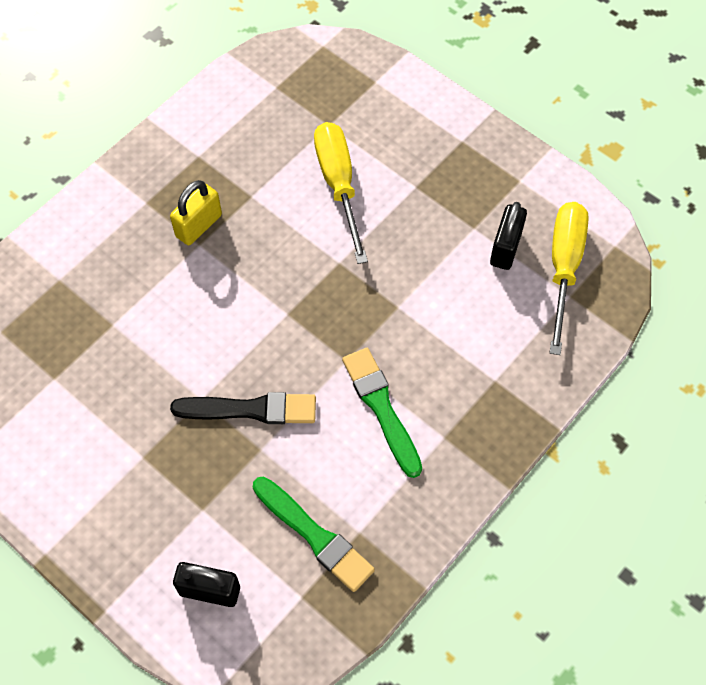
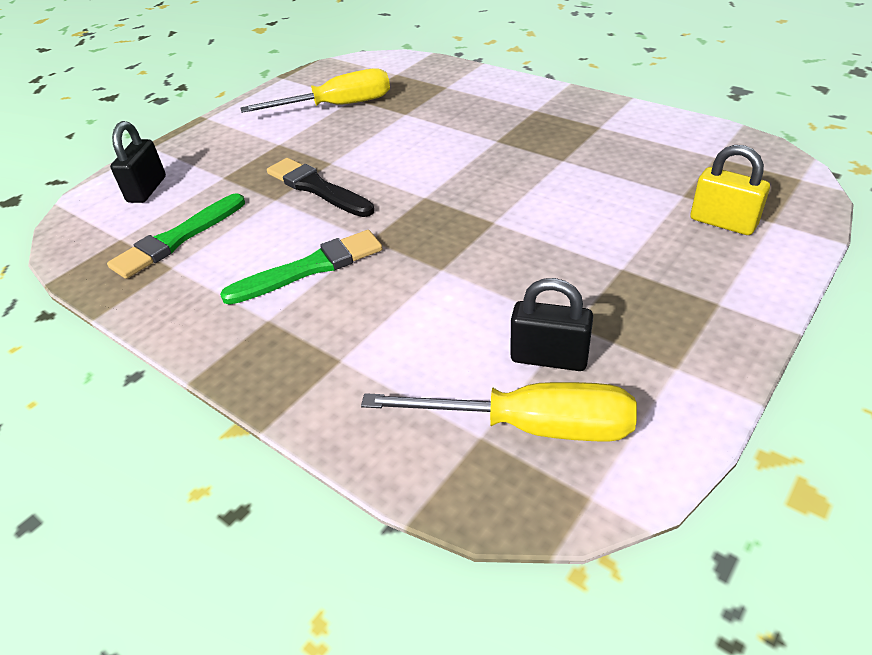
camera: 90 degrees right, 20 degrees down
yellow padlock [170,180,222,245] -> yellow padlock moved to [690,145,770,235]
black brush [170,392,316,424] -> black brush turned 135 degrees clockwise [267,158,374,217]
yellow screwdriver [314,122,368,264] -> yellow screwdriver moved to [240,68,390,113]

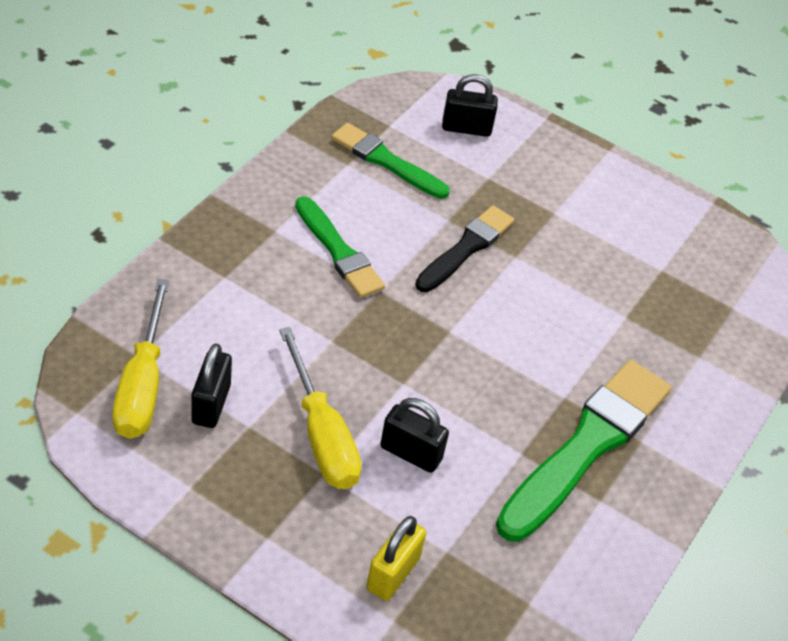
camera: 75 degrees right, 5 degrees up
yellow screwdriver [240,68,390,113] -> yellow screwdriver moved to [279,327,362,489]
none -> black padlock [380,398,449,473]
none -> green brush [496,360,671,542]

